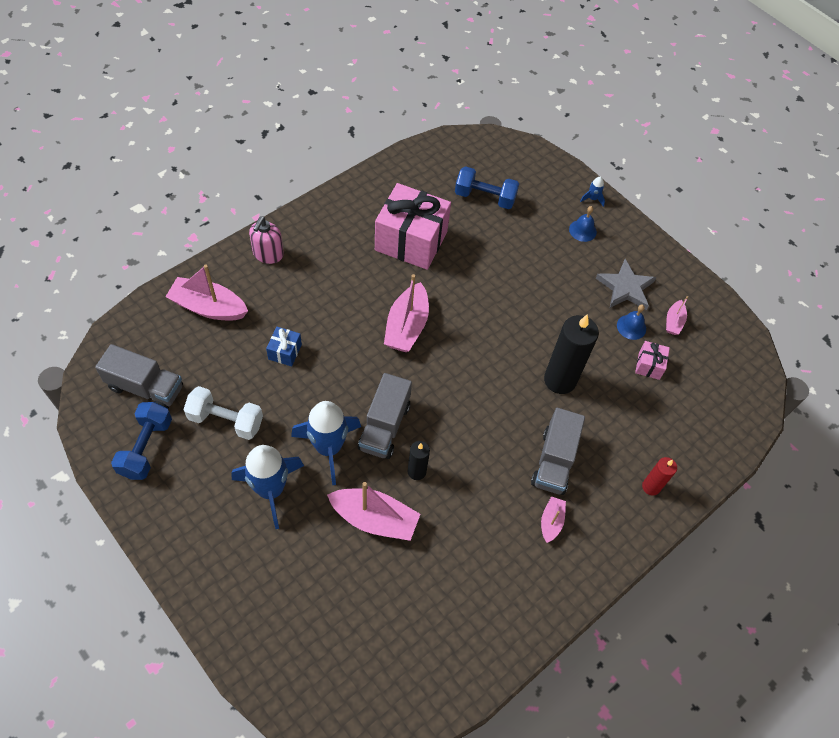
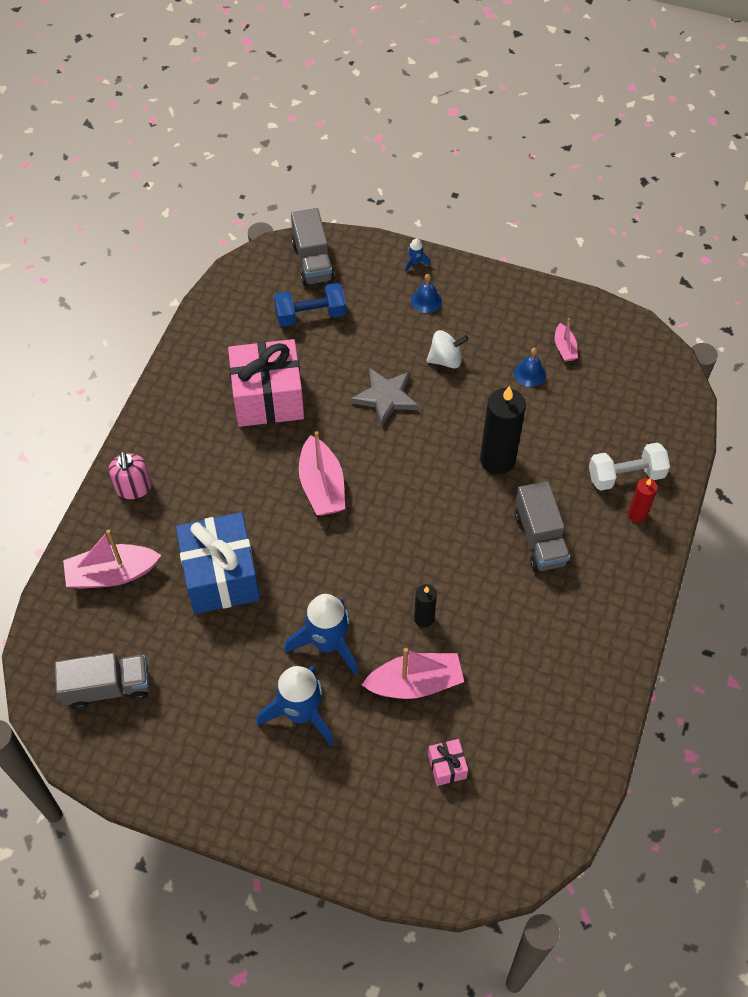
camera: 25 degrees left, 0 degrees up
blue dumbbell [111,402,172,480] -> none
white dumbbell [183,386,263,440] -> white dumbbell moved to [589,442,670,491]
blue gift [266,327,302,367] -> blue gift [176,512,260,614], size x2.31
grey truck [358,373,412,459] -> grey truck moved to [291,208,335,286]
pink boat [541,496,566,543] -> none
grey star [596,259,657,310] -> grey star moved to [351,368,418,427]
pink gift [635,341,670,380] -> pink gift moved to [428,739,468,786]
none -> white spinning top [426,330,469,368]

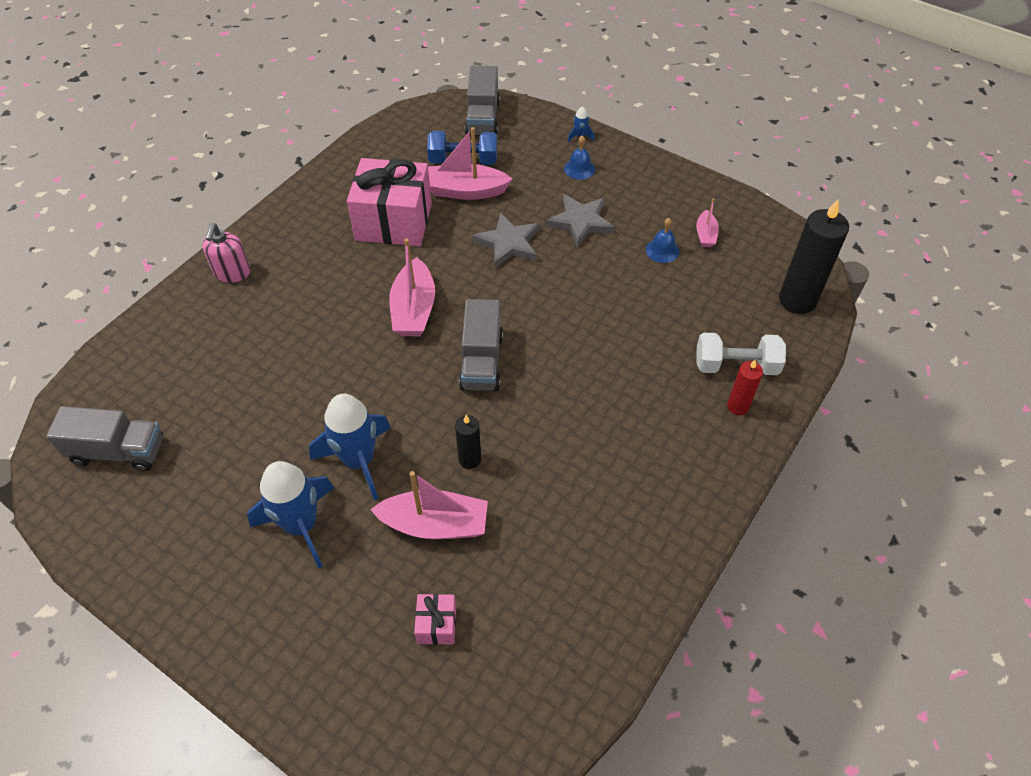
camera: 15 degrees right, 5 degrees down
pink boat [63,529,161,589] -> pink boat moved to [428,127,512,200]
blue gift [176,512,260,614] -> none
white spinning top [426,330,469,368] -> grey star [546,194,615,248]
black candle [480,386,526,475] -> black candle moved to [779,199,849,314]
grey truck [515,481,570,572] -> grey truck moved to [459,299,503,391]

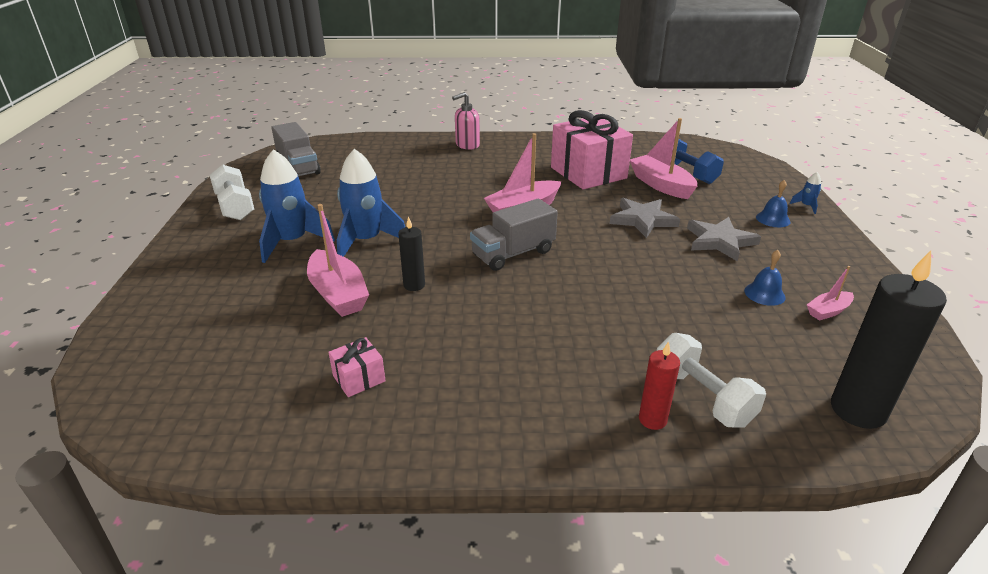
camera: 55 degrees right, 20 degrees down
pink gift [414,594,456,645] -> pink gift moved to [328,337,386,397]
grey truck [465,65,500,135] -> none
none -> white dumbbell [210,165,254,220]

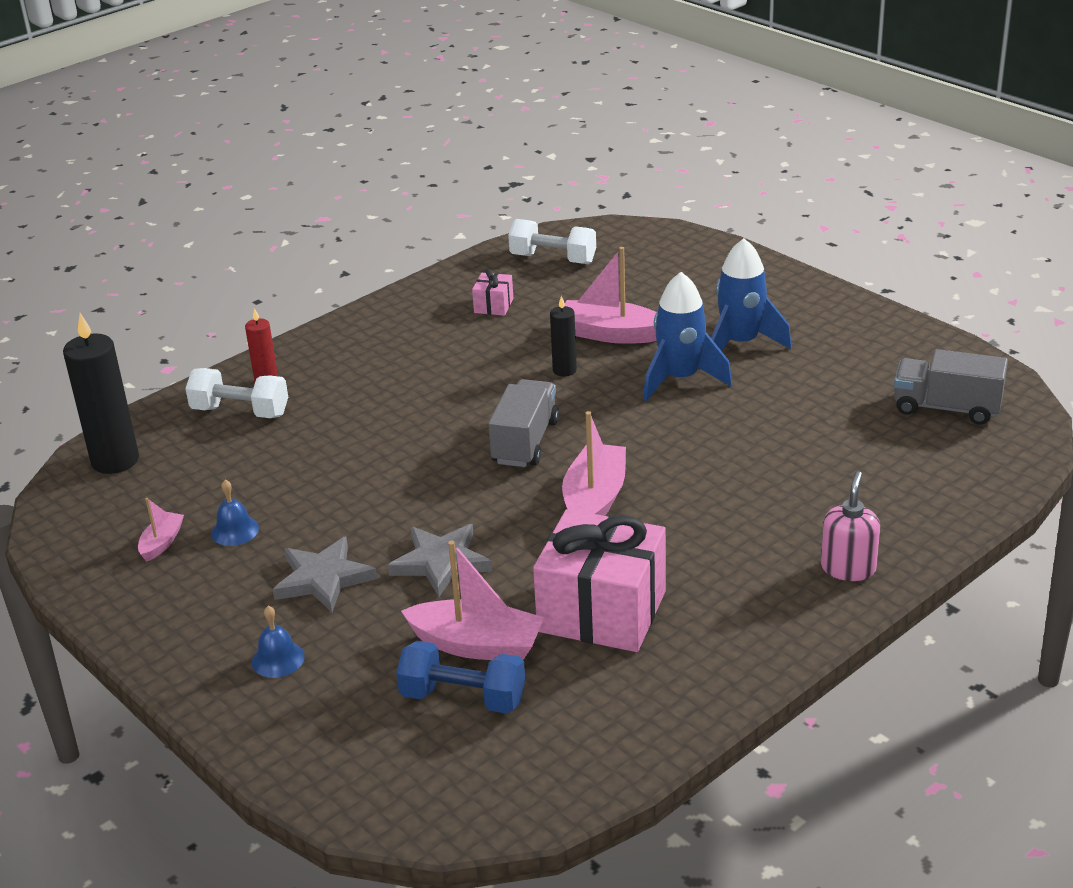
camera: 140 degrees right, 0 degrees up
white dumbbell [210,165,254,220] -> white dumbbell moved to [508,219,596,264]
blue rocket [790,172,821,214] -> none

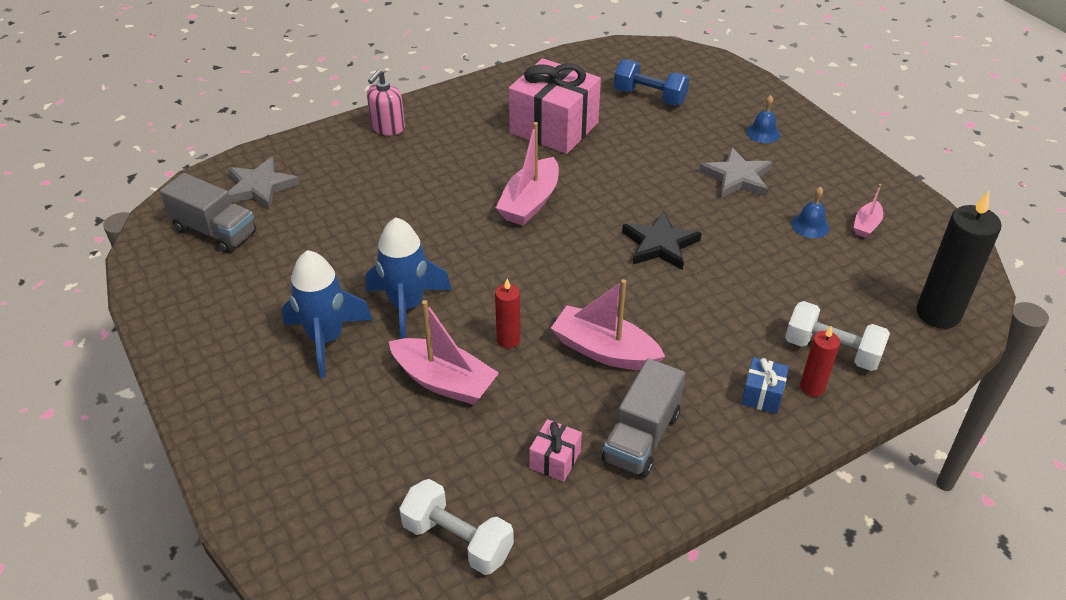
camera: 170 degrees left, 10 degrees up
grey star [388,524,492,597] -> grey star moved to [228,157,299,210]
pink boat [401,541,544,660] -> pink boat moved to [551,279,665,370]
grey truck [488,379,559,467] -> grey truck moved to [601,358,686,478]
black candle [550,296,577,376] -> red candle [495,279,521,348]
none -> black star [622,211,702,270]
none -> blue gift [741,357,789,414]

